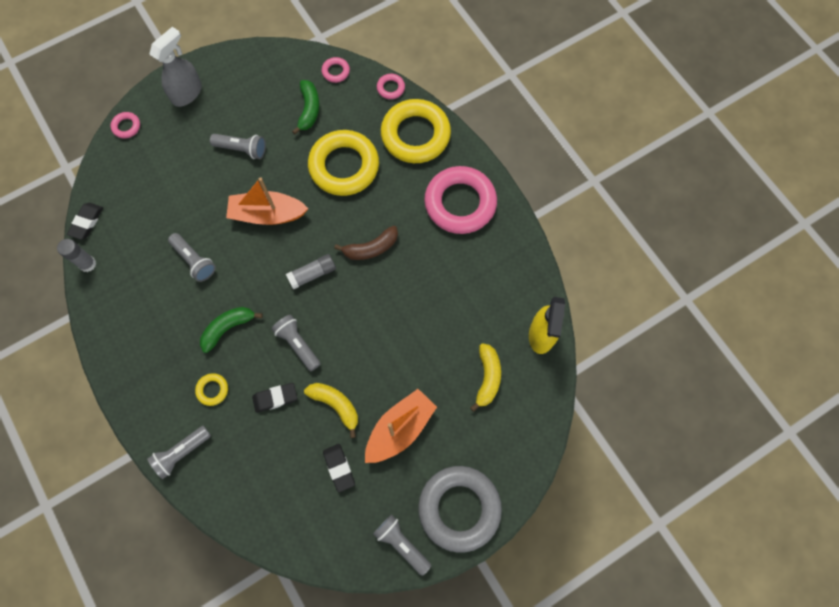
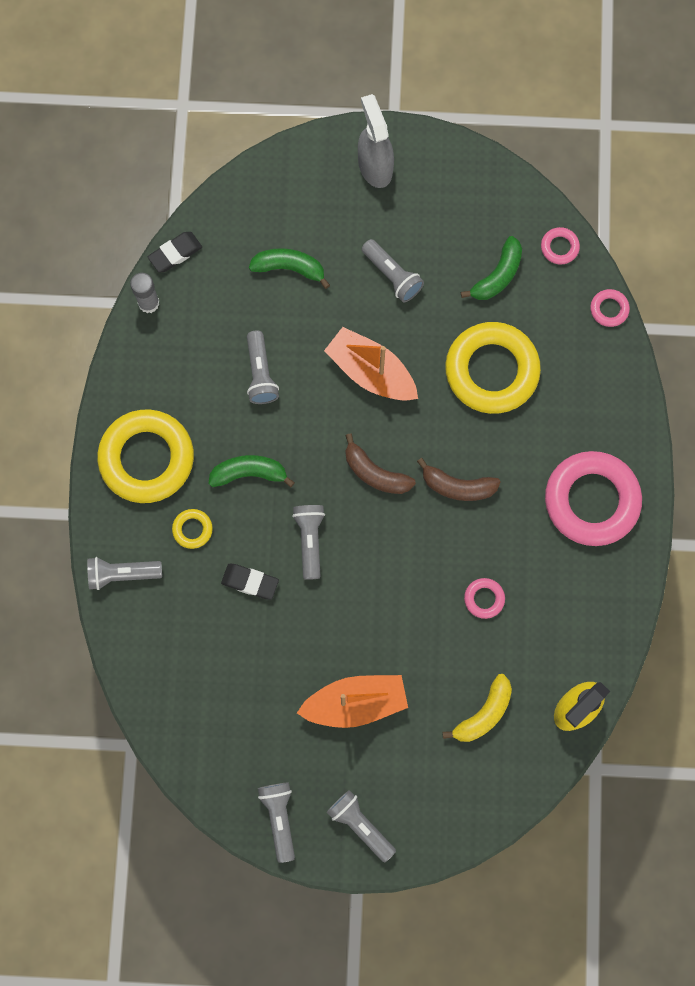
camera: 35 degrees right, 5 degrees up
pink ring [111,112,140,138] -> pink ring moved to [464,578,505,619]
grey spray bottle [149,27,202,107] -> grey spray bottle turned 90 degrees counterclockwise [358,94,394,188]
grey glue stick [286,254,336,290] -> brown banana [345,433,416,494]
yellow banana [304,383,358,438] -> none
black eraser [323,444,355,492] -> none
yellow ring [381,99,451,163] -> yellow ring moved to [97,409,194,503]
grey ring [418,466,502,553] -> grey flashlight [327,790,396,862]
none -> green banana [249,248,330,289]

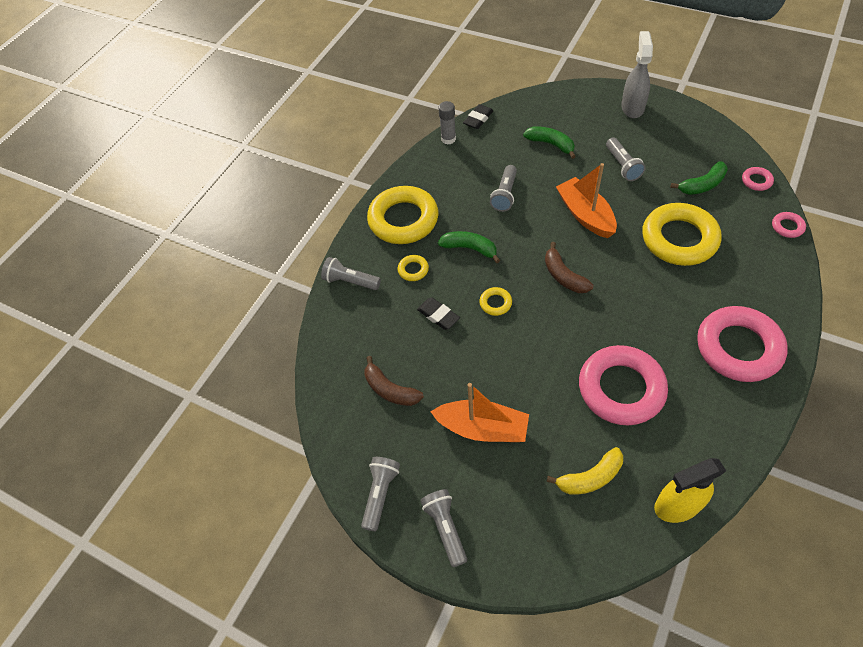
camera: 30 degrees right, 20 degrees down
black eraser [148,232,202,272] -> black eraser turned 45 degrees counterclockwise [463,104,494,129]
grey flashlight [292,505,325,580] -> yellow ring [479,287,512,316]
brown banana [417,458,501,501] -> brown banana moved to [365,356,424,406]
pink ring [464,578,505,619] -> pink ring [579,345,668,425], size x2.40

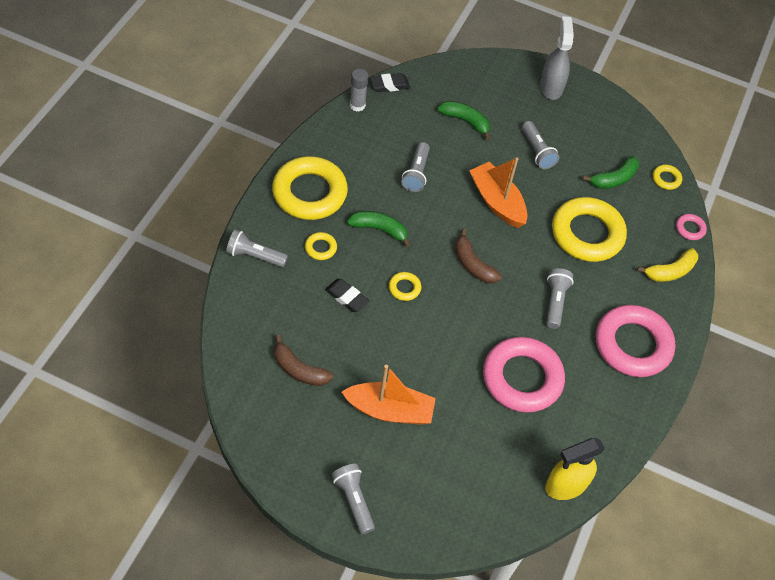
camera: 15 degrees left, 0 degrees up
grey flashlight [361,457,400,531] -> grey flashlight moved to [546,268,574,329]
black eraser [463,104,494,129] -> black eraser turned 45 degrees clockwise [370,73,410,92]
yellow banana [547,447,623,495] -> yellow banana moved to [637,248,698,282]
pink ring [742,167,774,191] -> yellow ring [653,165,682,190]

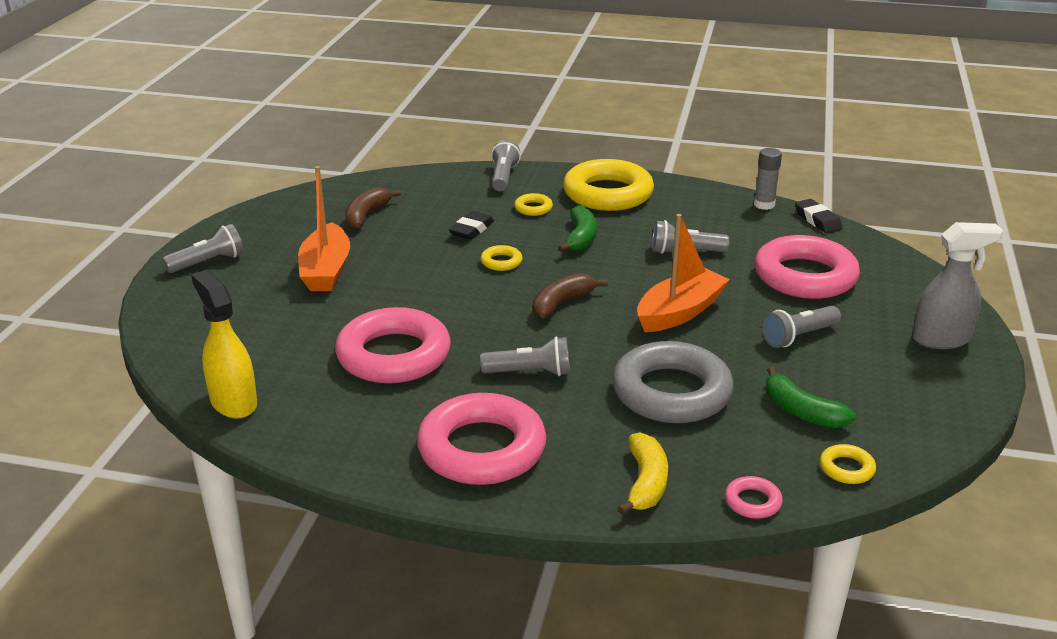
camera: 85 degrees right, 25 degrees down
green banana [437,101,490,140] -> pink ring [755,235,860,299]
yellow ring [552,197,627,262] -> grey ring [612,341,734,423]
yellow banana [637,248,698,282] -> yellow banana turned 135 degrees counterclockwise [618,432,668,515]

